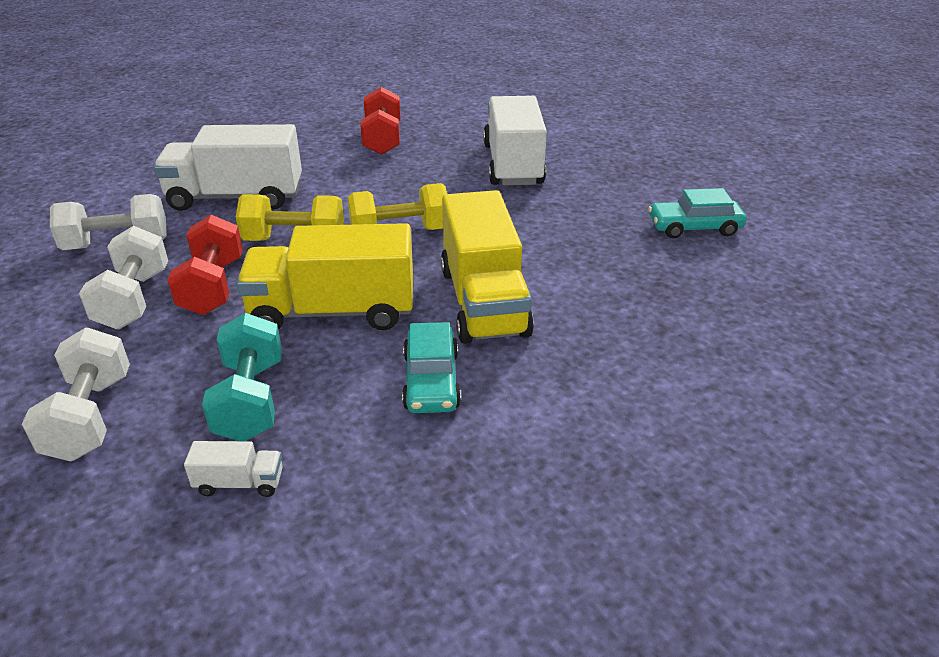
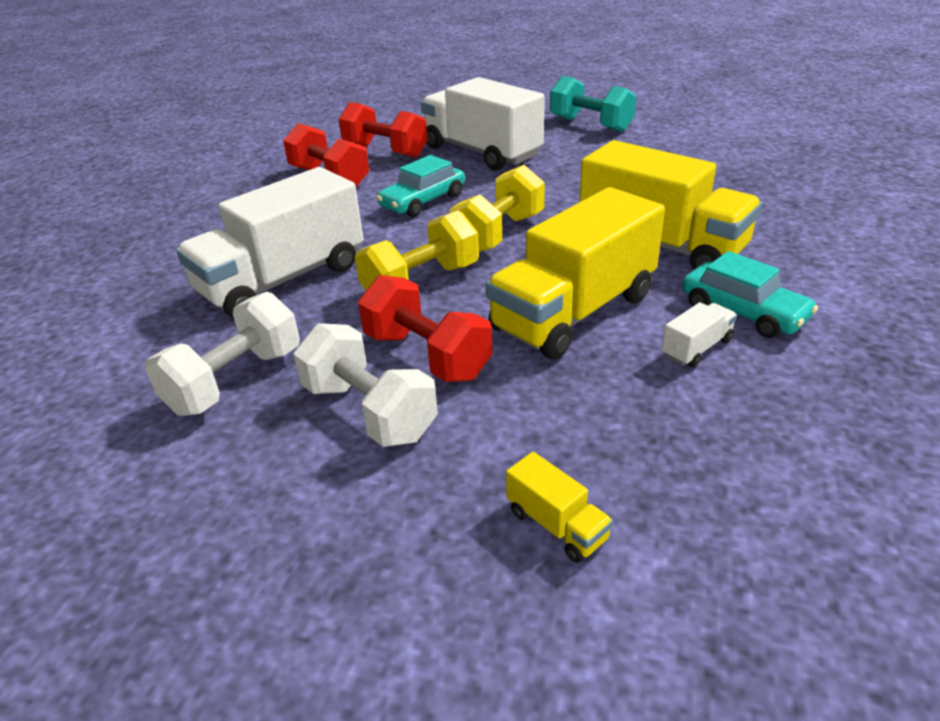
camera: 40 degrees left, 0 degrees up
white dumbbell [22,327,130,462] -> yellow truck [506,452,613,563]
white truck [184,441,283,497] -> white truck moved to [662,302,737,368]
turquoise dumbbell [202,313,282,441] -> turquoise dumbbell moved to [550,76,636,132]
turquoise car [648,188,746,238] -> turquoise car moved to [376,155,465,217]
none -> red dumbbell [338,102,428,158]

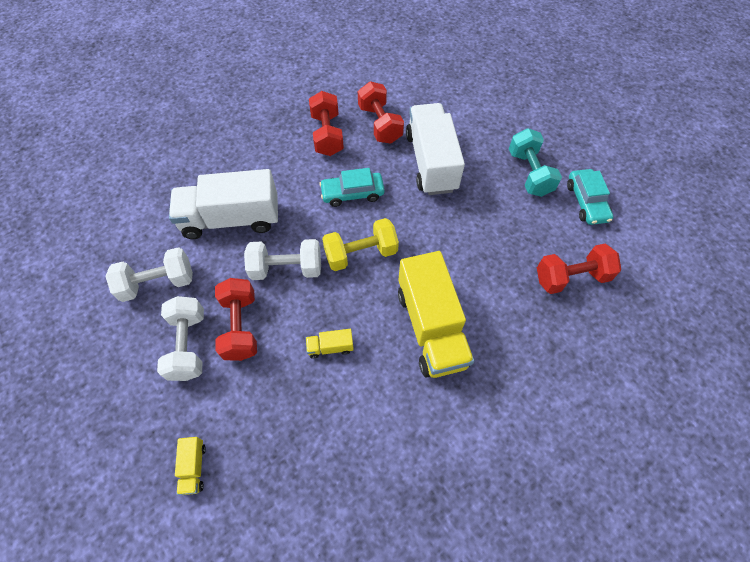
camera: 35 degrees right, 25 degrees up
yellow dumbbell [355,210,479,290] -> white dumbbell [244,239,321,280]
yellow truck [486,187,665,359] -> yellow truck [306,329,354,359], size x0.41
white truck [662,302,737,368] -> none
turquoise car [682,251,818,338] -> turquoise car moved to [567,169,613,225]
none -> red dumbbell [537,244,621,294]

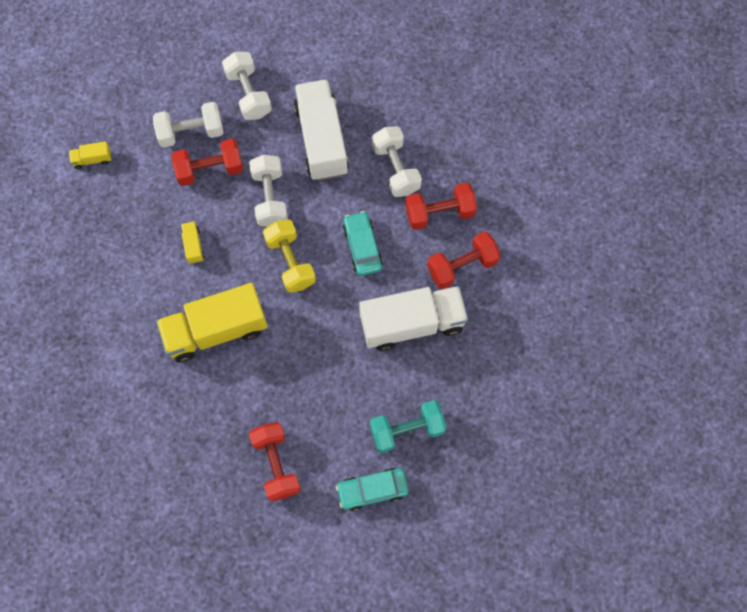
camera: 85 degrees right, 10 degrees up
none -> white dumbbell [372,126,422,197]

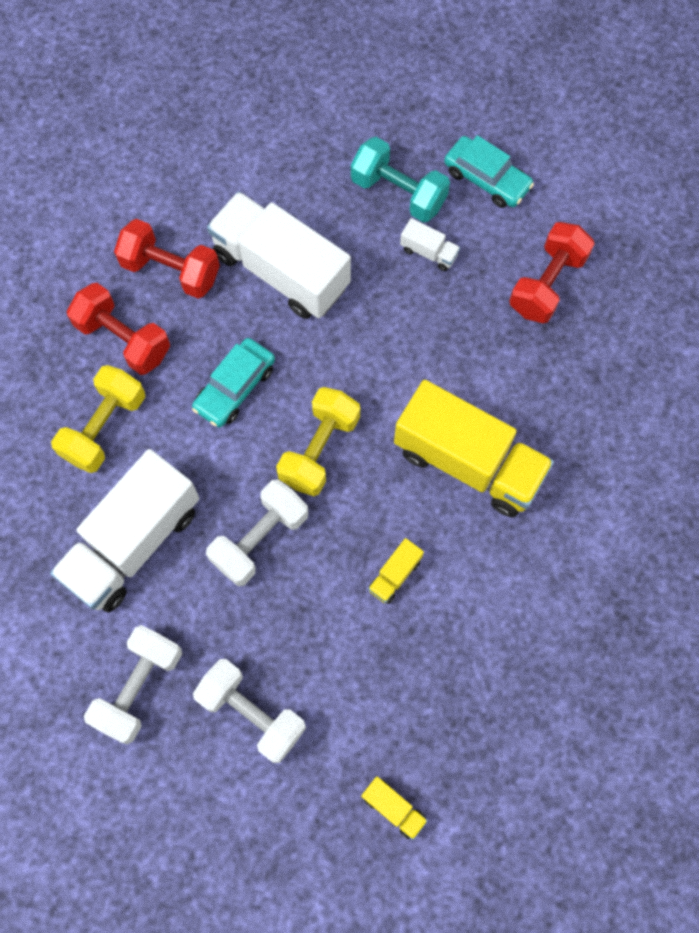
camera: 130 degrees left, 0 degrees up
red dumbbell [172,139,243,186] -> none
white dumbbell [372,126,422,197] -> yellow dumbbell [51,365,145,473]
none -> white truck [400,218,460,271]

